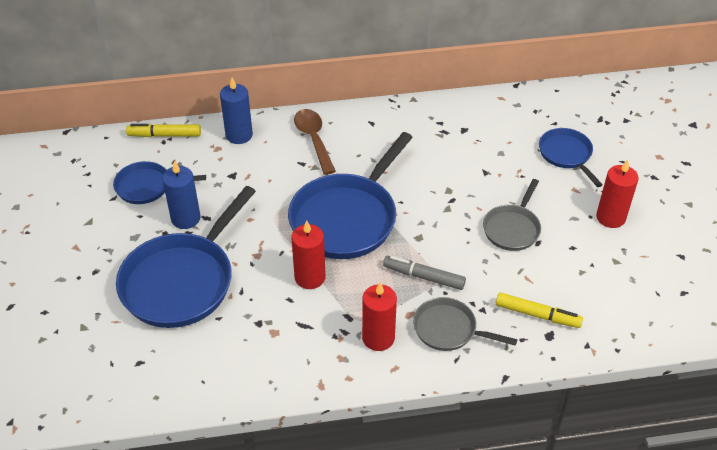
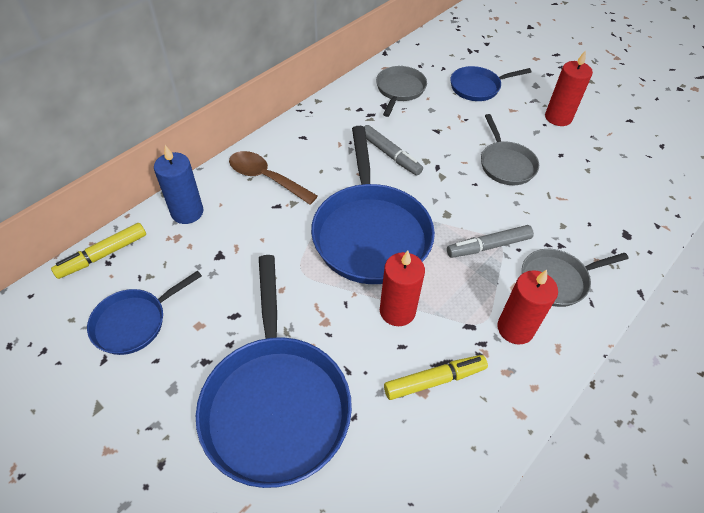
camera: 40 degrees left, 5 degrees up
blue candle [162,160,200,229] -> none
yellow marker [495,292,583,328] -> yellow marker moved to [384,355,488,400]
blue pan [539,128,603,187] -> blue pan turned 45 degrees counterclockwise [450,66,532,101]
none -> grey marker [364,125,423,175]
none -> grey pan [376,66,427,117]

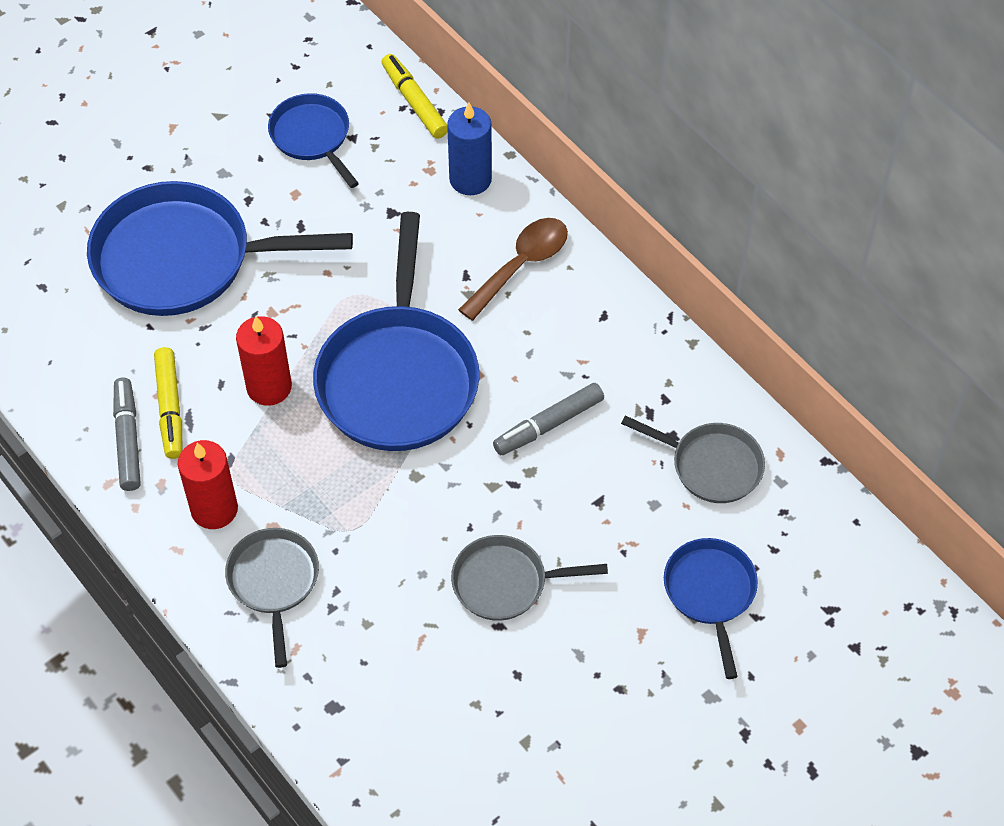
camera: 100 degrees right, 5 degrees up
blue pan [311,126,435,284] -> blue pan turned 90 degrees counterclockwise [313,212,479,451]
grey marker [447,225,534,258] -> grey marker moved to [113,378,141,491]
red candle [545,50,593,126] -> none

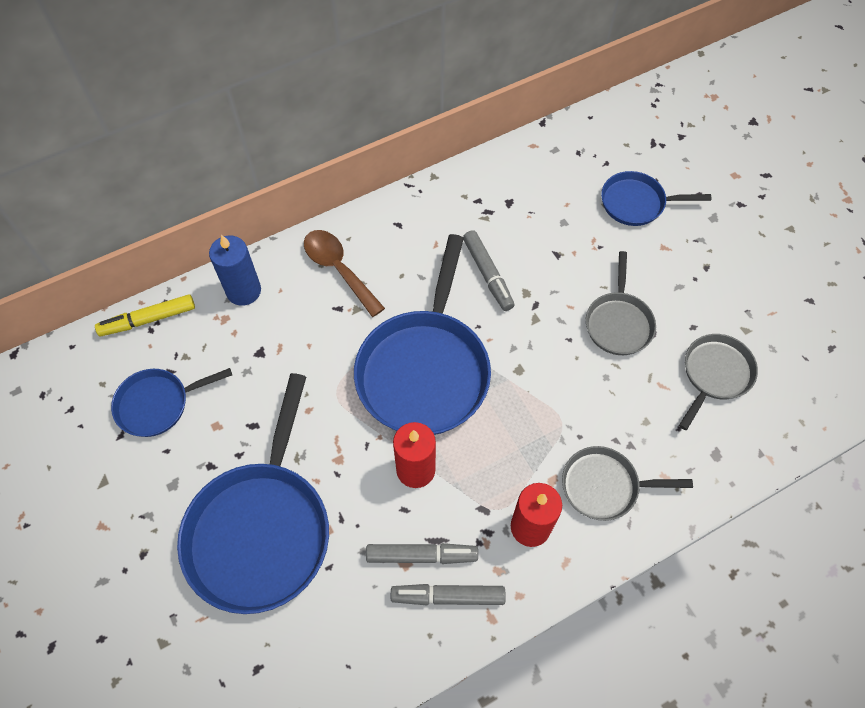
camera: 80 degrees left, 5 degrees up
yellow marker [154,347,182,459] -> grey marker [366,543,478,564]
blue pan [313,212,479,451] -> blue pan turned 90 degrees clockwise [354,234,491,435]
grey pan [621,415,765,503] -> grey pan moved to [679,334,758,430]

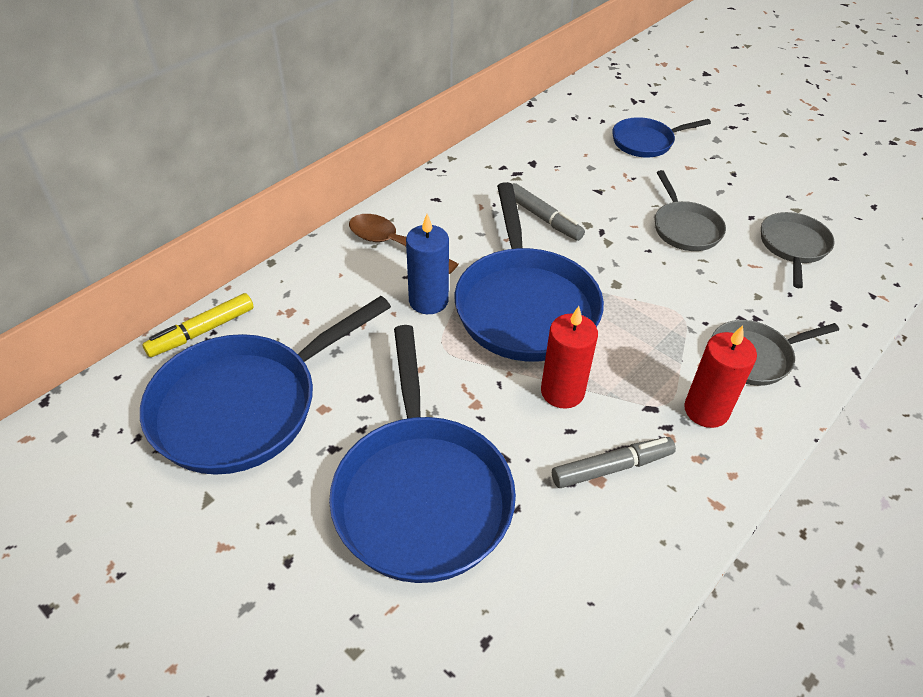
camera: 20 degrees left, 15 degrees down
blue pan [111,368,232,437] -> blue pan [140,296,391,475], size x1.87
blue candle [209,235,261,306] -> blue candle moved to [406,214,449,314]
grey marker [391,584,506,605] -> none

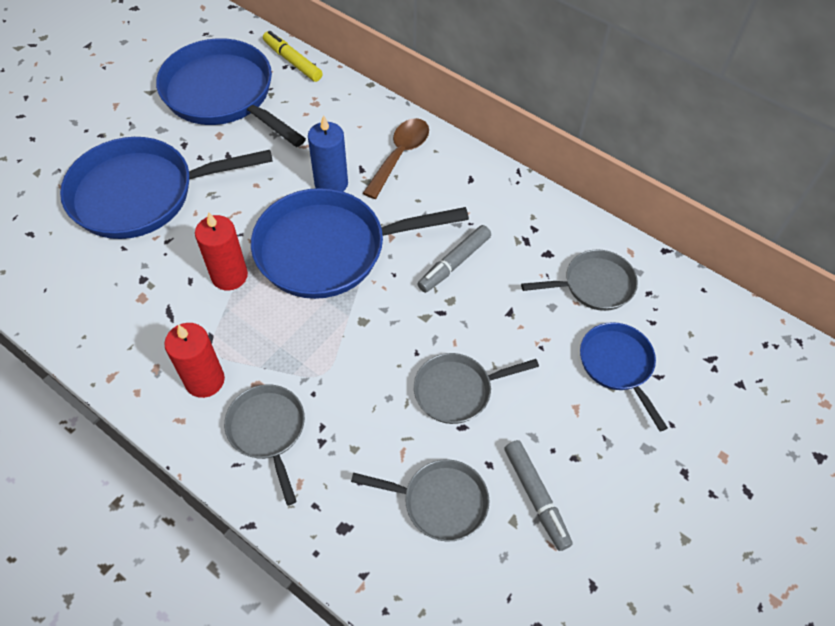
camera: 85 degrees right, 10 degrees up
grey marker [552,437,676,488] -> grey marker moved to [504,440,573,551]
none -> grey pan [521,249,638,311]

